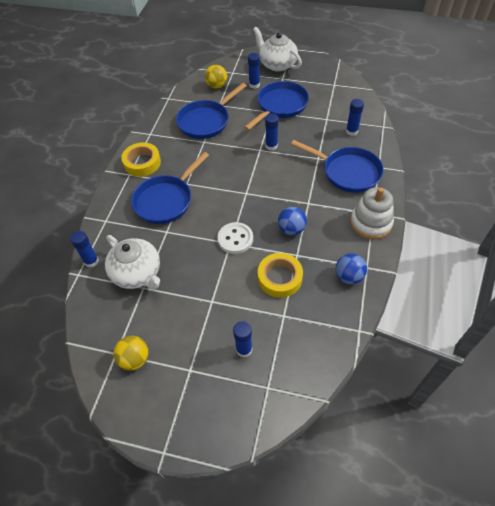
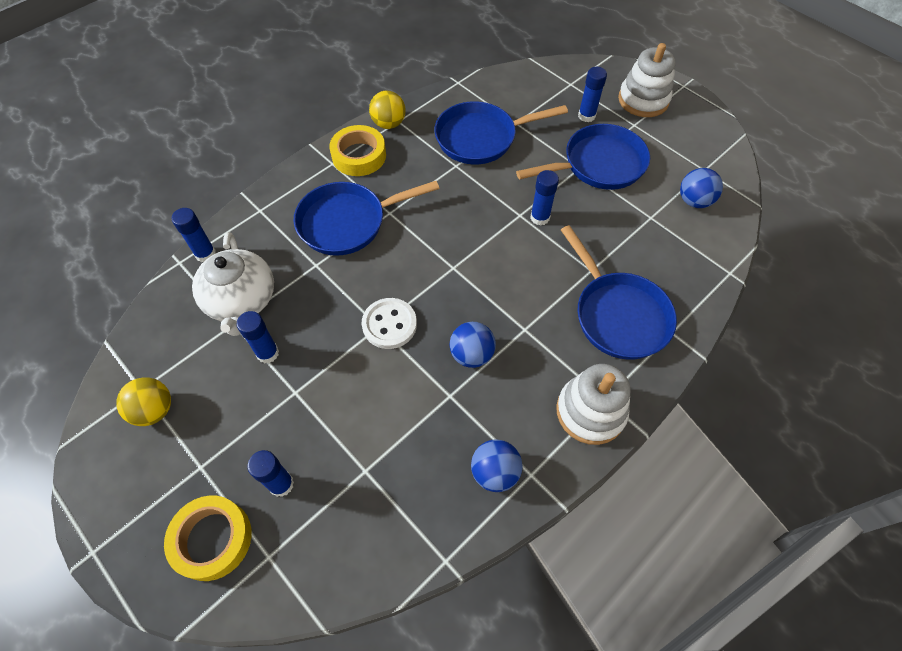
camera: 30 degrees right, 5 degrees up
yellow ball [205,65,227,88] -> yellow ball moved to [369,91,406,129]
white teapot [253,27,302,72] -> white stacking toy [618,43,676,117]
yellow tape [258,253,303,298] -> yellow tape moved to [164,495,252,581]
blue glue stick [346,99,364,136] -> blue glue stick moved to [237,311,279,363]
none -> blue ball [680,168,723,208]

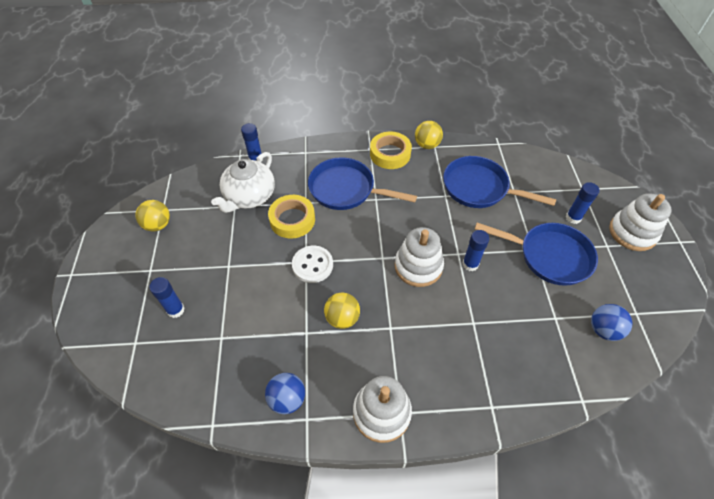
camera: 40 degrees right, 5 degrees down
yellow tape [164,495,252,581] -> yellow tape moved to [268,195,315,239]
blue glue stick [237,311,279,363] -> none
blue ball [449,322,496,368] -> yellow ball [324,293,360,329]
blue pan [561,225,677,360] -> none
none -> white stacking toy [395,227,444,287]

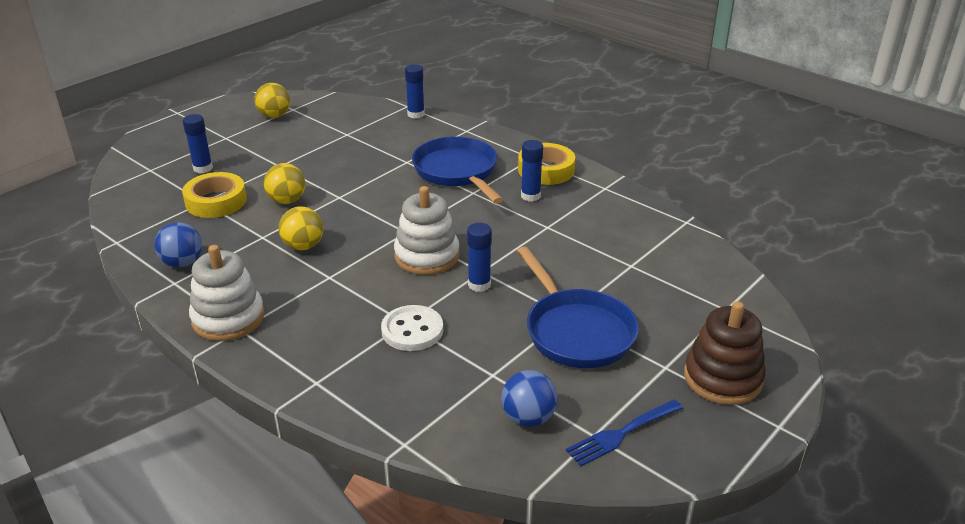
camera: 45 degrees right, 20 degrees down
white teapot [211,152,275,213] -> none
yellow tape [268,195,315,239] -> yellow tape moved to [182,172,247,218]
white button [292,246,333,283] -> white button moved to [381,305,443,351]
yellow ball [415,121,443,149] -> yellow ball moved to [264,163,305,204]
blue pan [443,156,556,208] -> none
blue glue stick [566,182,600,224] -> blue glue stick moved to [521,140,543,202]
white stacking toy [609,193,672,251] -> brown stacking toy [684,301,766,405]
none -> blue fork [566,399,683,466]

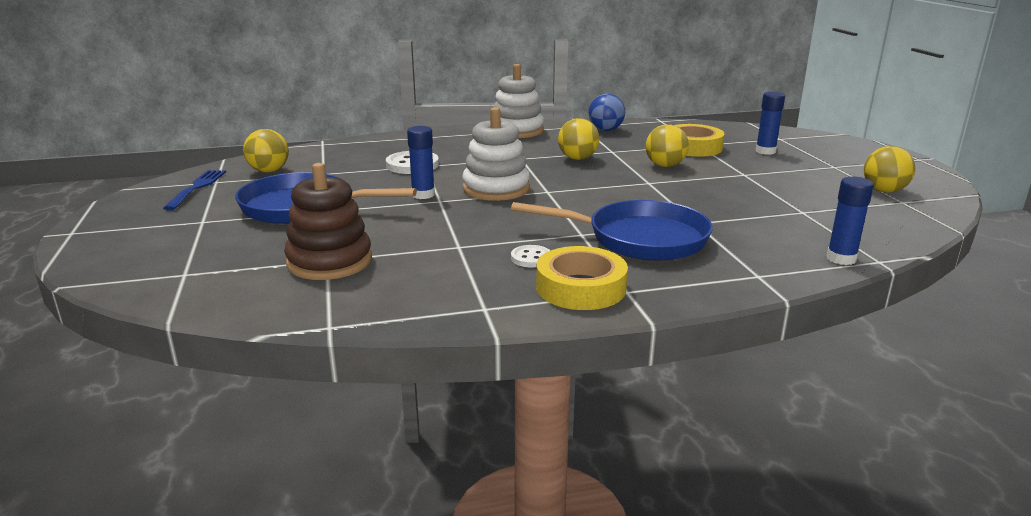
camera: 125 degrees right, 10 degrees down
blue ball [501,370,558,427] -> yellow ball [243,129,289,172]
blue glue stick [521,140,543,202] -> white button [511,245,550,267]
brown stacking toy [684,301,766,405] -> brown stacking toy moved to [284,163,372,280]

